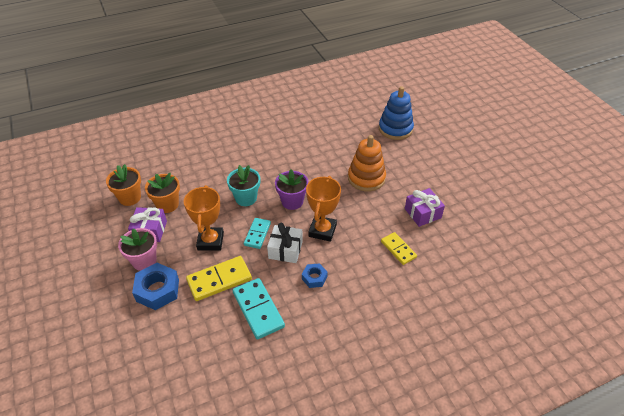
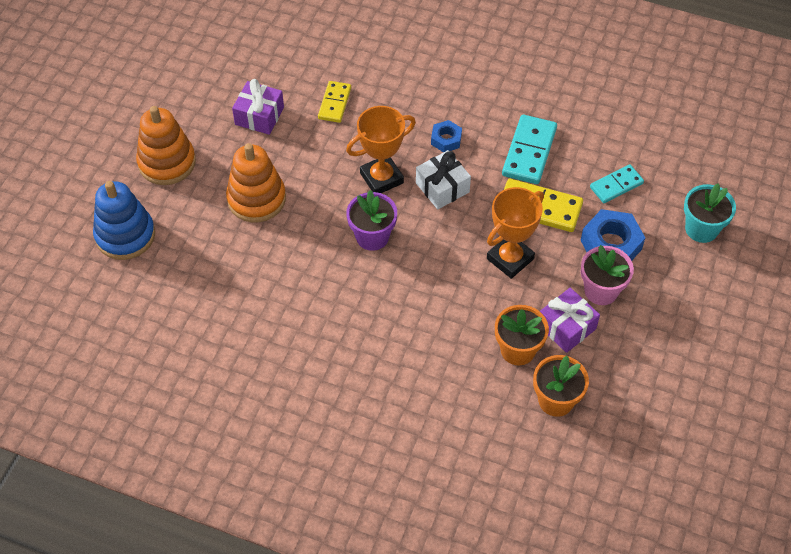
camera: 135 degrees left, 10 degrees up
turquoise flower pot [227,165,260,206] -> turquoise flower pot moved to [684,183,736,243]
turquoise domino [244,218,271,249] -> turquoise domino moved to [590,164,644,203]
none -> orange stacking toy [136,106,196,185]

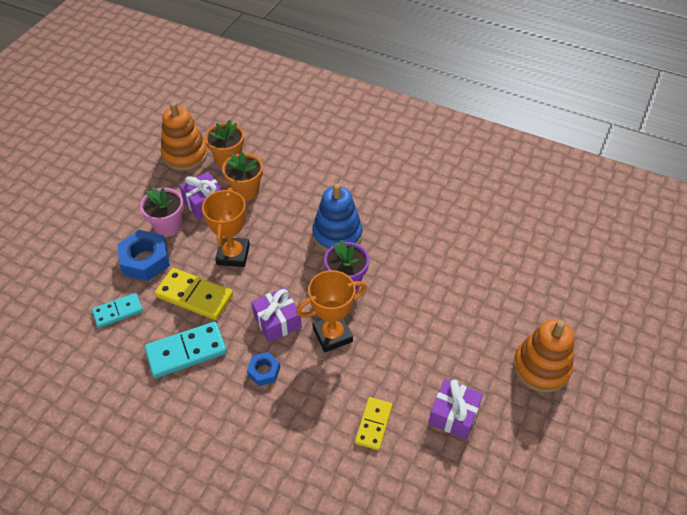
camera: 175 degrees left, 5 degrees down
blue stacking toy [93,181,155,260] -> blue stacking toy moved to [312,183,362,252]
orange stacking toy [226,143,286,222] -> orange stacking toy moved to [161,102,208,171]
white gift [416,150,471,209] -> purple gift [251,287,302,342]
orange trophy [487,187,544,279] -> orange trophy turned 45 degrees counterclockwise [202,188,250,267]
turquoise domino [502,115,557,184] -> turquoise domino turned 45 degrees clockwise [144,322,227,378]
turquoise flower pot [684,183,736,243] -> none

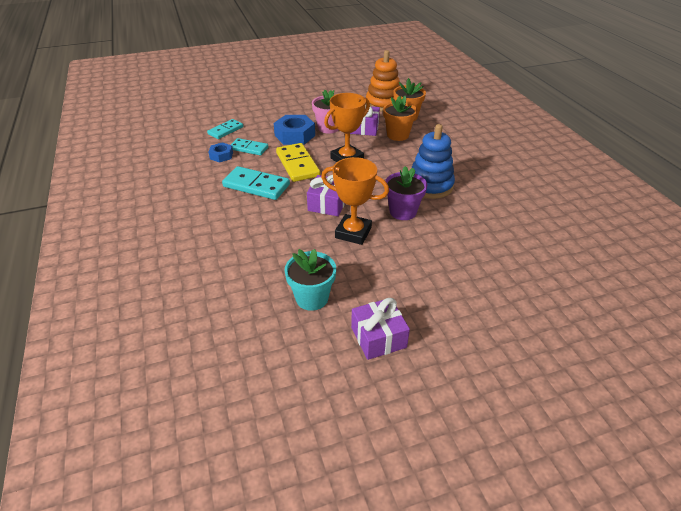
camera: 45 degrees right, 10 degrees down
blue nut [247,352,280,386] -> blue nut moved to [208,142,233,163]
yellow domino [355,397,392,450] -> turquoise flower pot [284,249,336,311]
orange stacking toy [513,319,574,392] -> none
none -> turquoise domino [207,119,243,139]

